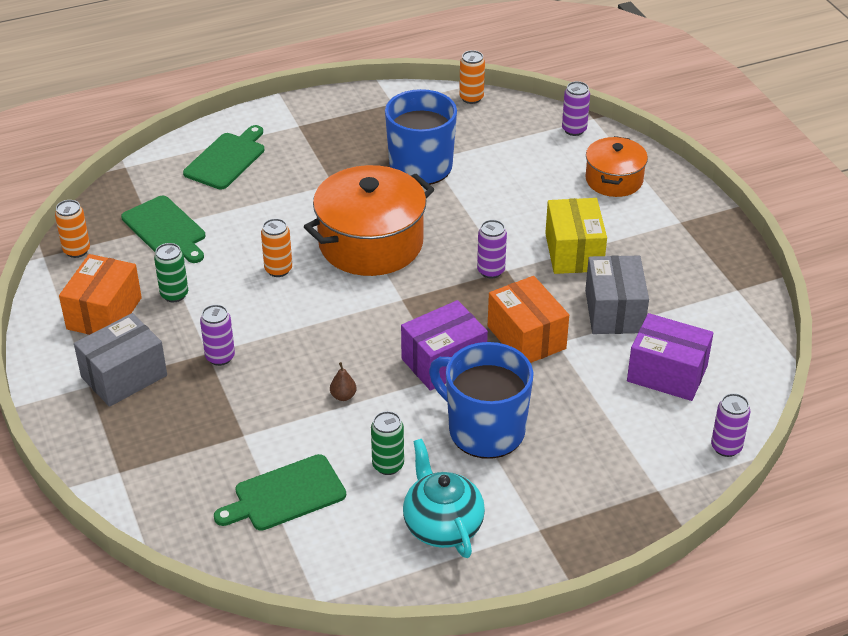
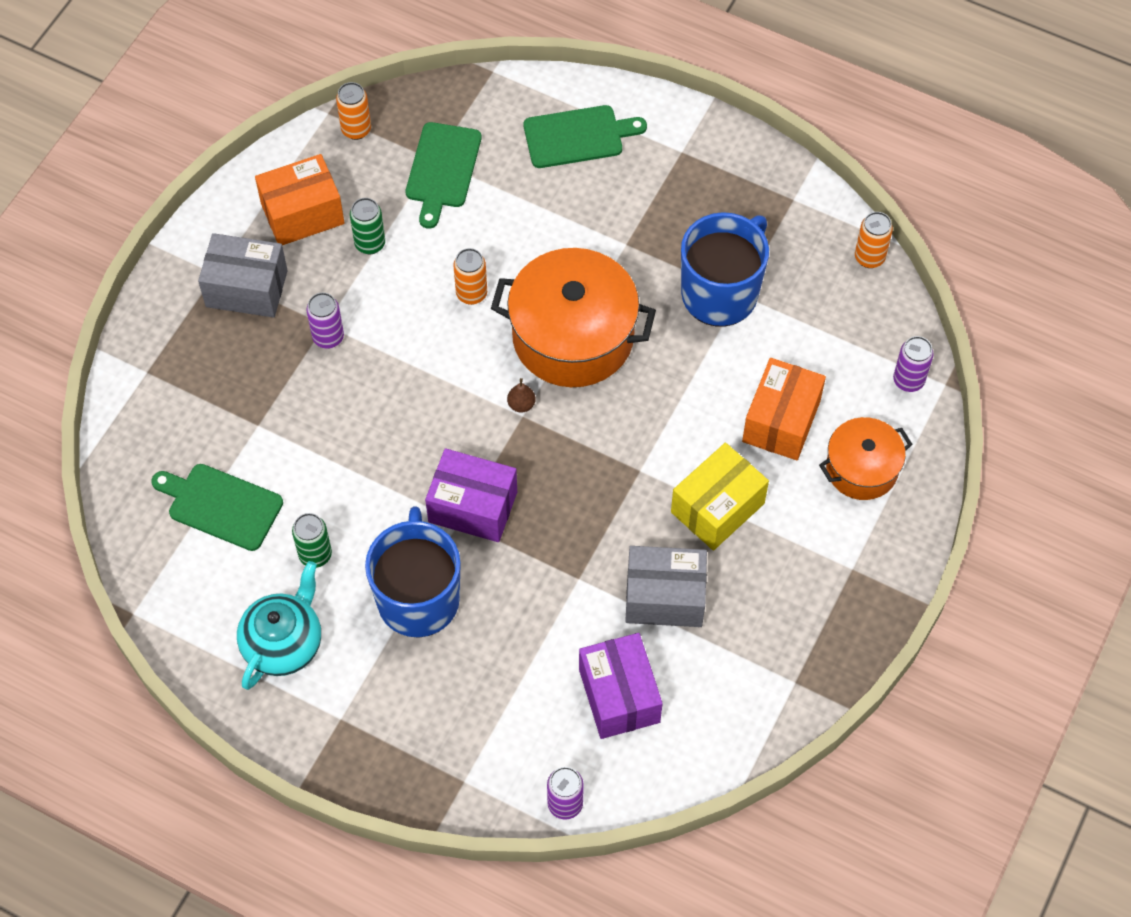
camera: 50 degrees right, 20 degrees up
brown pear [330,362,357,401] -> brown pear moved to [507,378,536,413]
purple can [477,220,507,279] -> none
orange box [488,276,569,363] -> orange box moved to [742,358,826,460]
grey box [585,255,649,334] -> grey box turned 45 degrees clockwise [625,546,707,627]

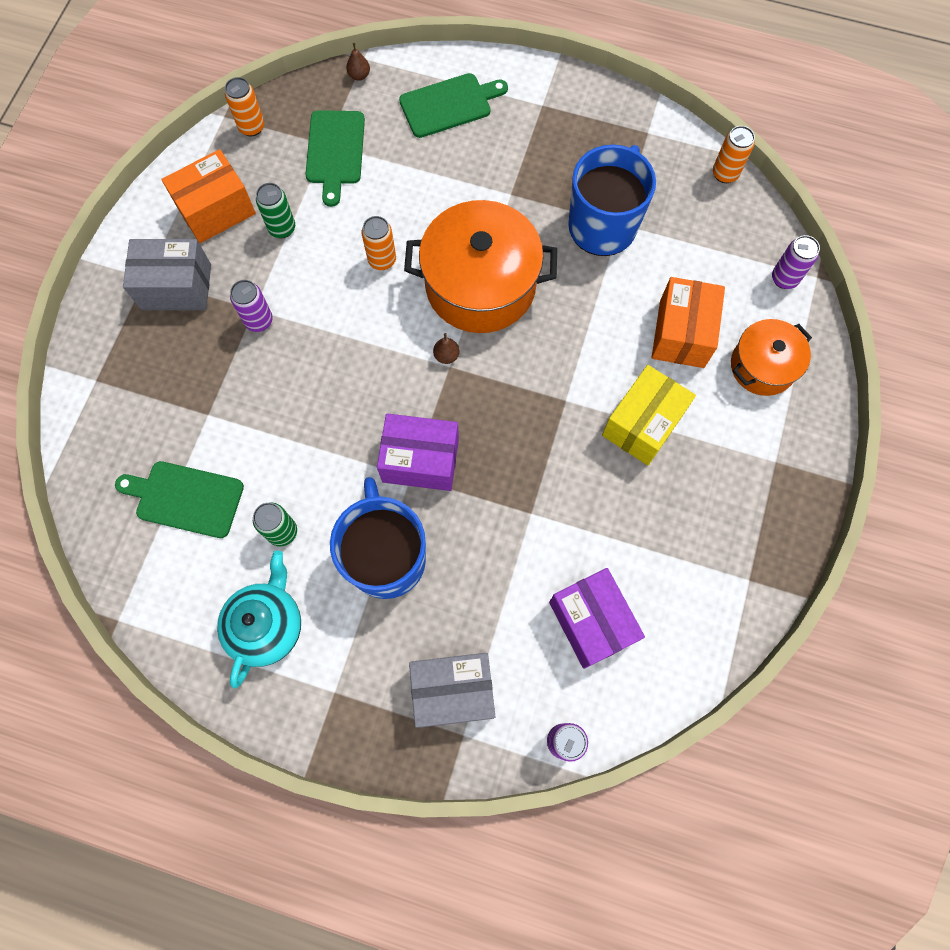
camera: 10 degrees left, 10 degrees up
grey box [625,546,707,627] -> grey box moved to [409,653,495,728]
none -> brown pear [346,43,370,81]

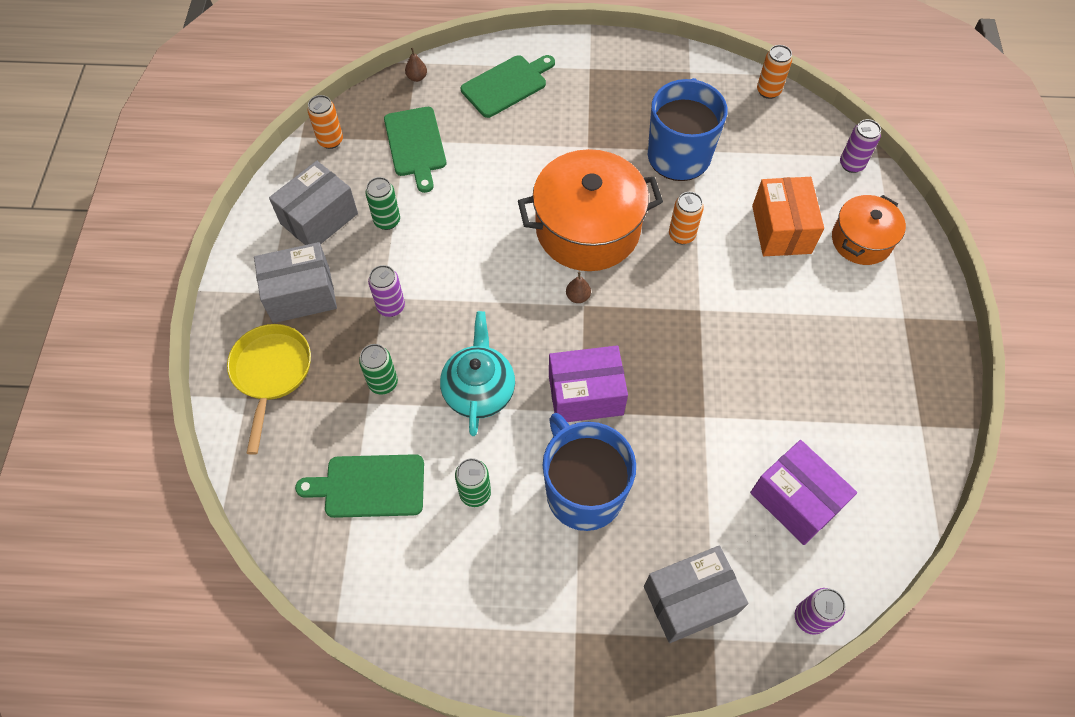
camera: 15 degrees left, 10 degrees down
orange box [161,149,256,243] -> grey box [269,161,358,245]
turquoise teapot [217,551,301,689] -> turquoise teapot moved to [440,311,515,436]
orange can [361,216,396,270] -> orange can moved to [669,192,704,244]
yellow box [602,365,696,465] -> none
none -> yellow pan [227,324,311,455]
none -> green can [359,344,398,395]

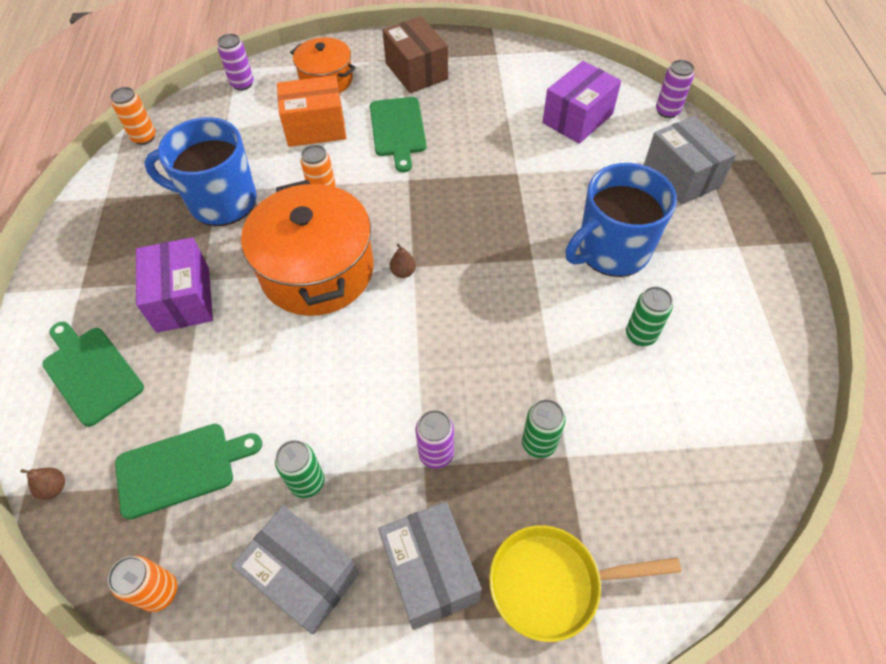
camera: 95 degrees left, 5 degrees down
green cutting board [295,454,424,518] -> green cutting board moved to [370,97,427,172]
turquoise teapot [440,311,515,436] -> none
purple box [549,345,628,422] -> purple box moved to [136,237,213,333]
none -> brown box [382,16,448,93]

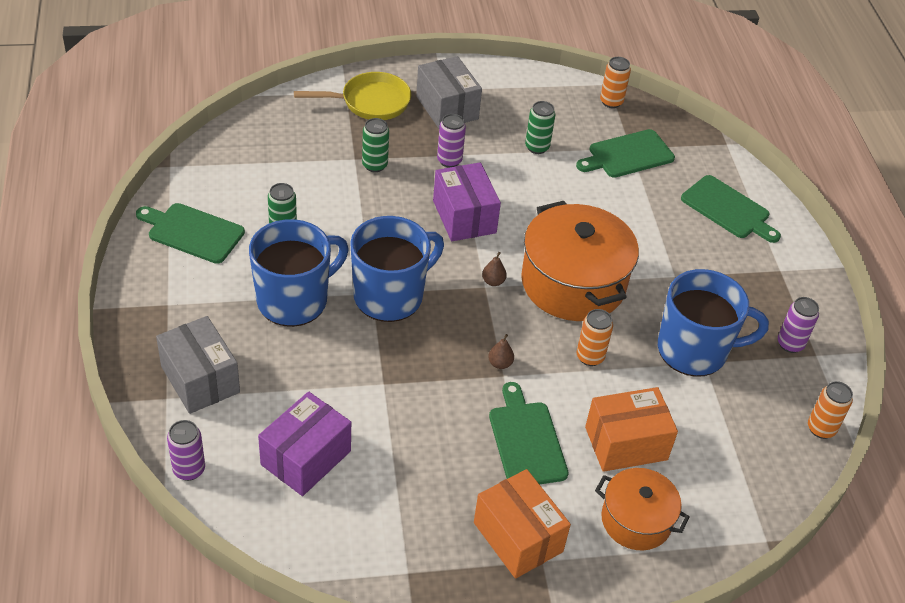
camera: 170 degrees right, 10 degrees down
brown pear [20,468,65,500] -> brown pear moved to [488,334,514,369]
purple box [136,237,213,333] -> purple box moved to [433,162,501,241]
purple can [218,34,254,91] -> purple can moved to [778,297,819,353]
grey box [231,506,359,635] -> none
brown box [382,16,448,93] -> orange box [474,469,571,579]
none -> green cutting board [136,203,245,264]
none -> blue mug [350,216,444,322]

